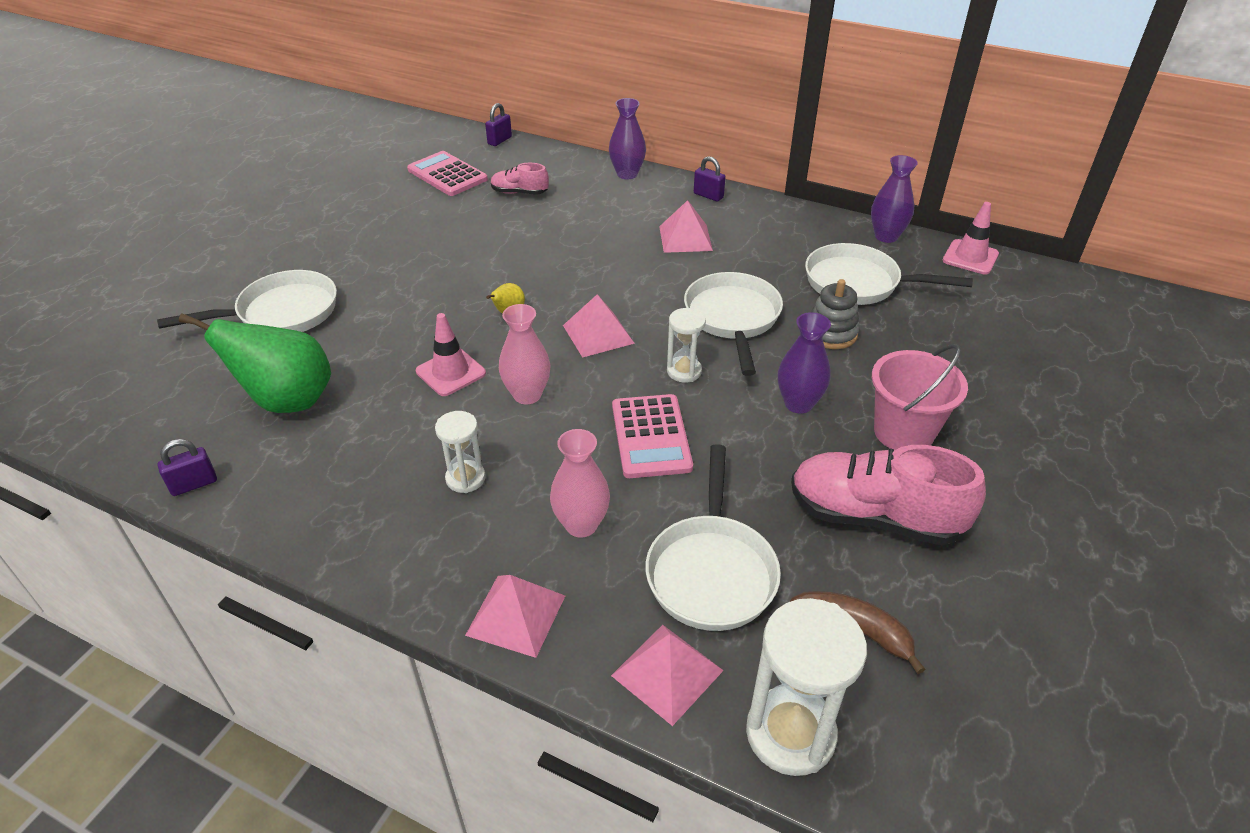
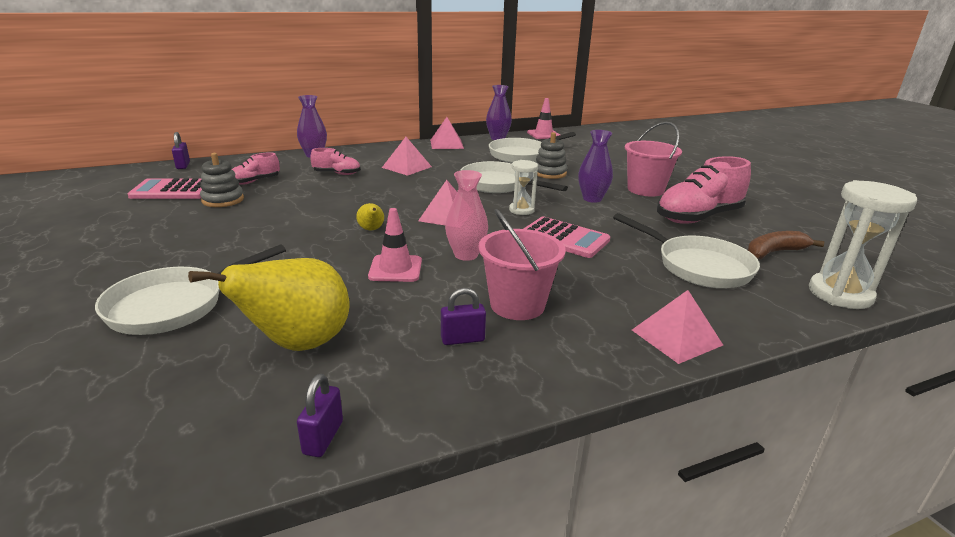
camera: 50 degrees left, 15 degrees down
white pan [157,270,337,332] -> white pan turned 150 degrees counterclockwise [95,244,286,335]
green pear [179,313,331,413] -> yellow pear [188,258,350,351]
white hourglass [435,411,486,493] -> pink bucket [478,209,566,320]
pink vase [550,429,610,538] -> none
pink pyramid [611,625,724,726] -> pink pyramid moved to [430,117,464,149]
purple padlock [694,156,726,202] -> purple padlock moved to [441,288,486,345]
none -> grey stacking toy [200,153,244,207]
none -> pink shoe [310,148,361,175]

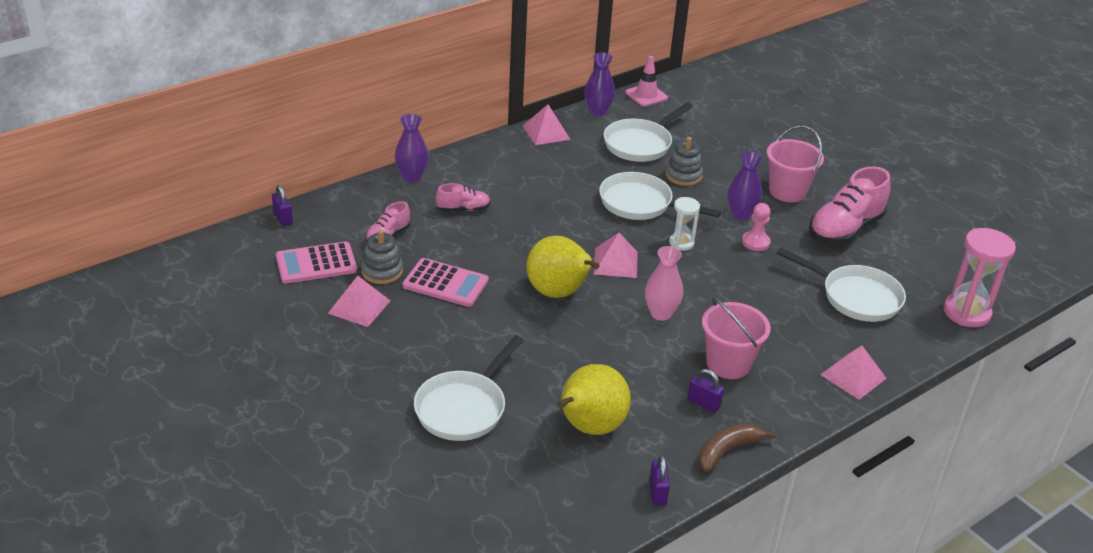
camera: 15 degrees left, 10 degrees up
yellow pear [356,203,384,230] -> yellow pear [526,236,599,298], size x2.35
pink traffic cone [368,208,422,282] -> none
pink pyramid [382,137,432,176] -> pink pyramid moved to [328,276,391,327]
purple padlock [441,288,486,345] -> purple padlock turned 60 degrees clockwise [688,369,724,413]
pink calculator [524,217,610,258] -> pink calculator moved to [402,258,489,307]
brown banana [748,231,824,259] -> brown banana moved to [699,423,776,472]
white hourglass [809,180,917,309] -> pink hourglass [943,228,1016,327]
none -> pink pawn [742,203,771,251]

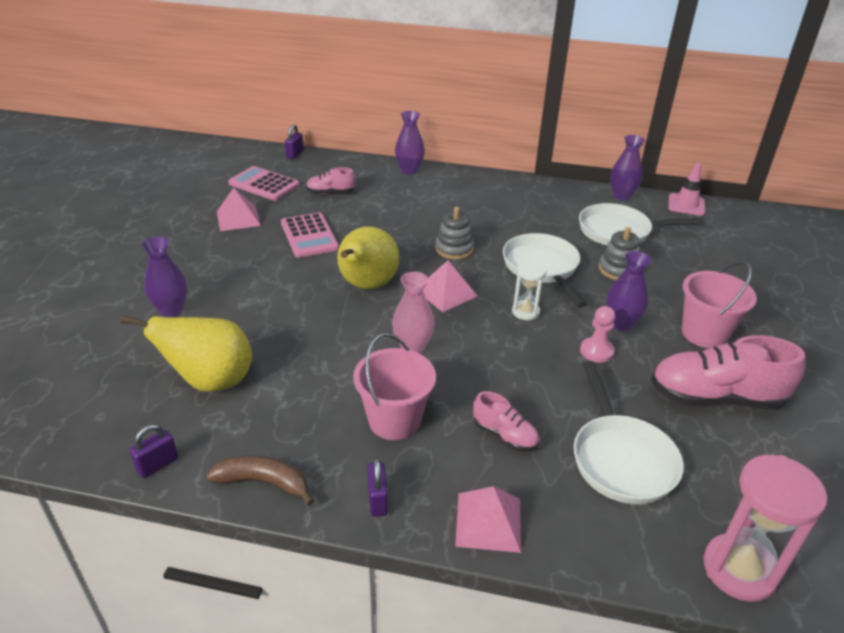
camera: 50 degrees right, 0 degrees up
grey stacking toy [361,230,403,284] -> grey stacking toy moved to [435,207,474,260]
white pan [414,336,524,441] -> purple vase [141,236,187,317]
pink shoe [436,183,491,212] -> pink shoe moved to [473,391,539,452]
pink pyramid [523,104,571,145] -> none
purple padlock [688,369,724,413] -> purple padlock moved to [367,457,388,517]

